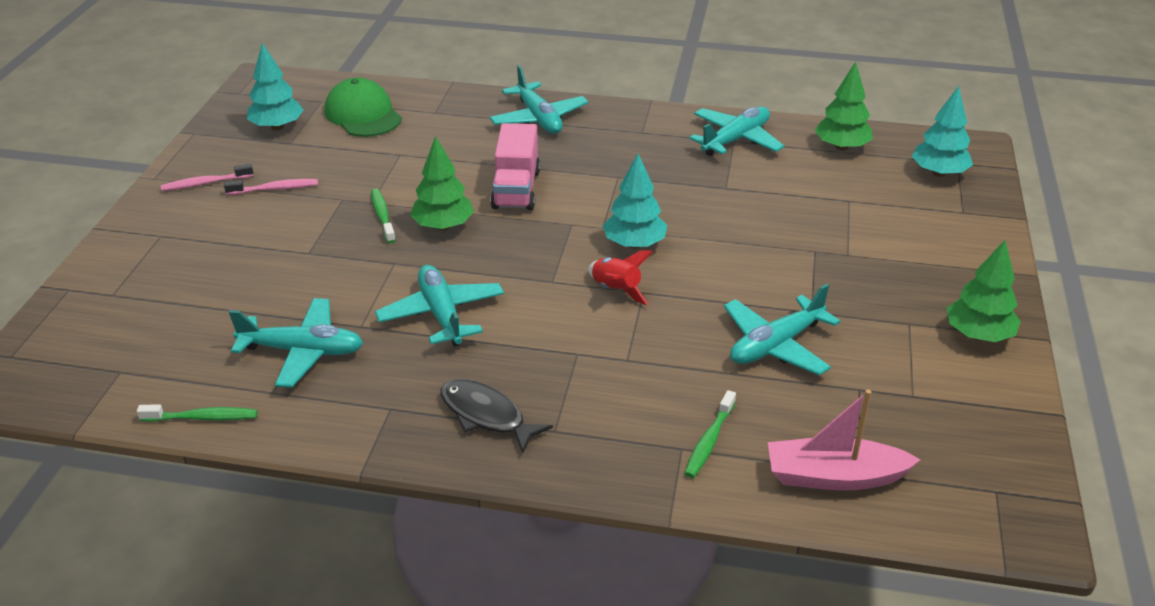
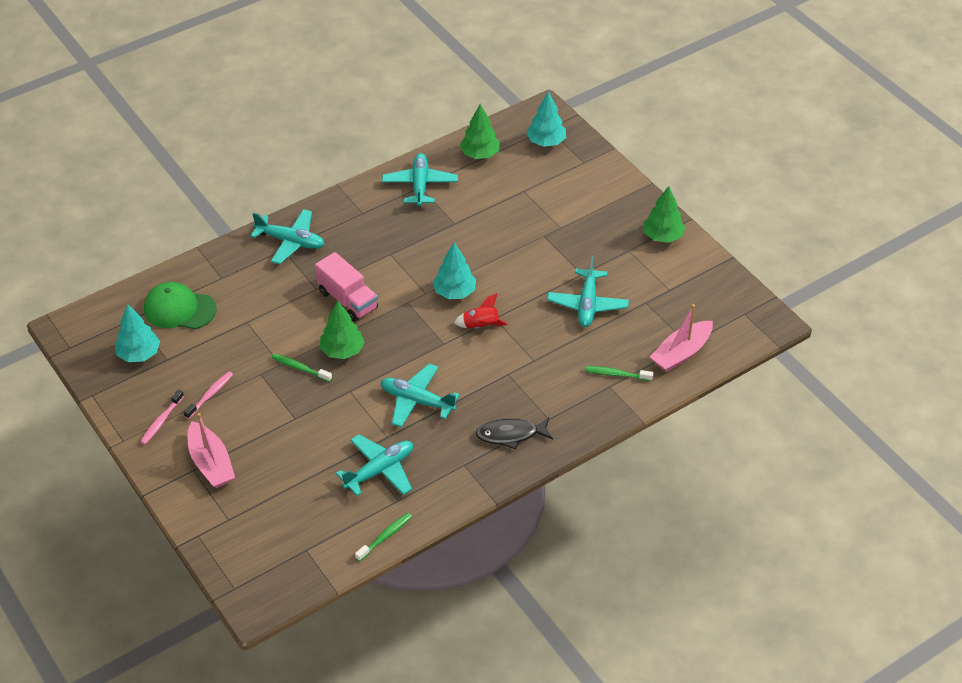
camera: 45 degrees left, 10 degrees up
green toothbrush [684,390,736,478] -> green toothbrush turned 120 degrees clockwise [585,366,653,381]
none -> pink boat [188,413,235,488]

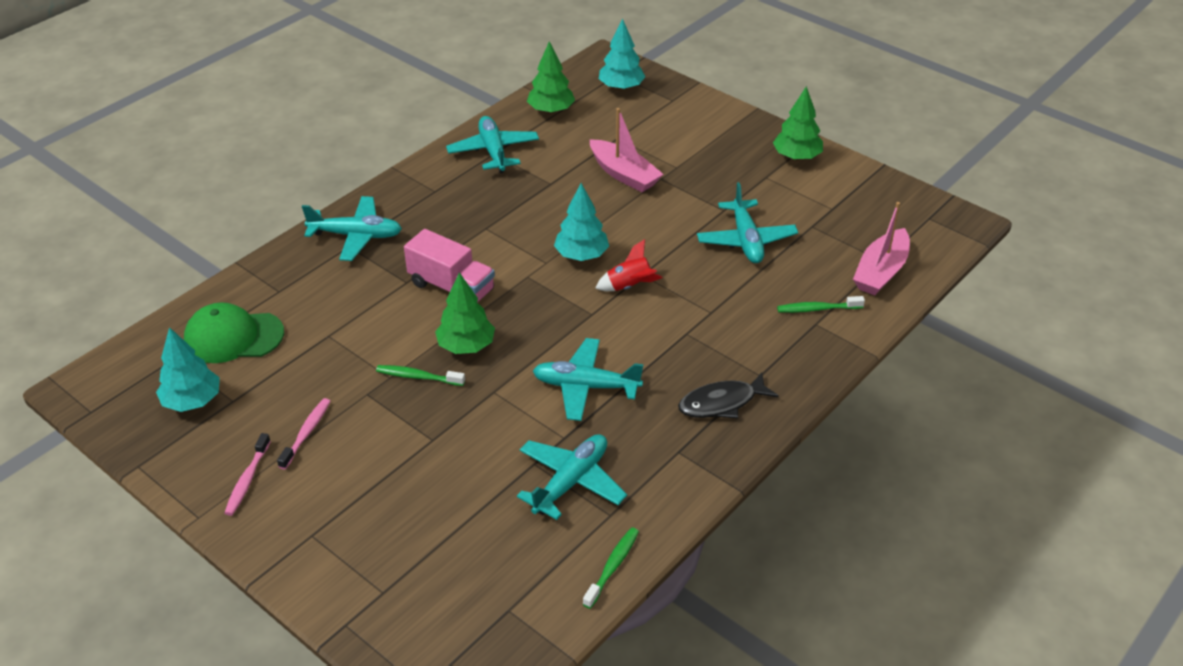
camera: 15 degrees left, 5 degrees down
pink boat [188,413,235,488] -> pink boat moved to [590,108,664,192]

